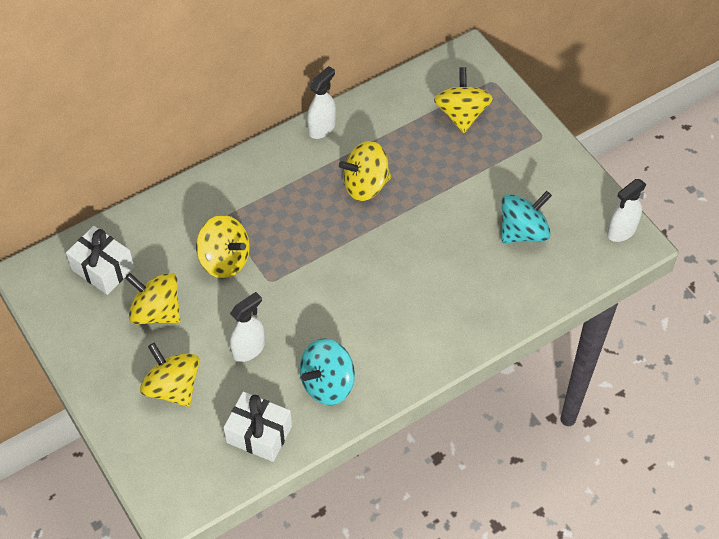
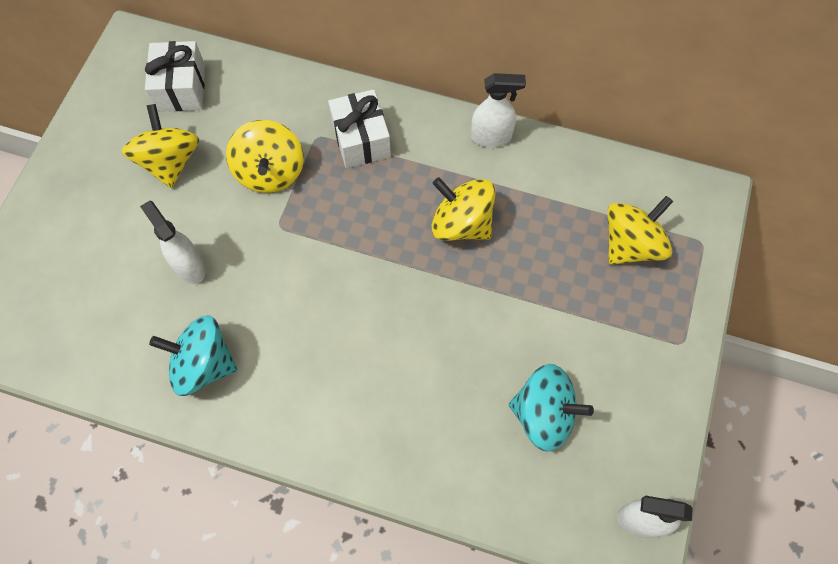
camera: 50 degrees right, 10 degrees up
yellow spinning top [140,343,199,407] -> none
white gift [223,392,292,462] -> white gift moved to [328,89,391,168]
white spray bottle [230,292,265,362] -> white spray bottle turned 135 degrees counterclockwise [140,201,206,284]

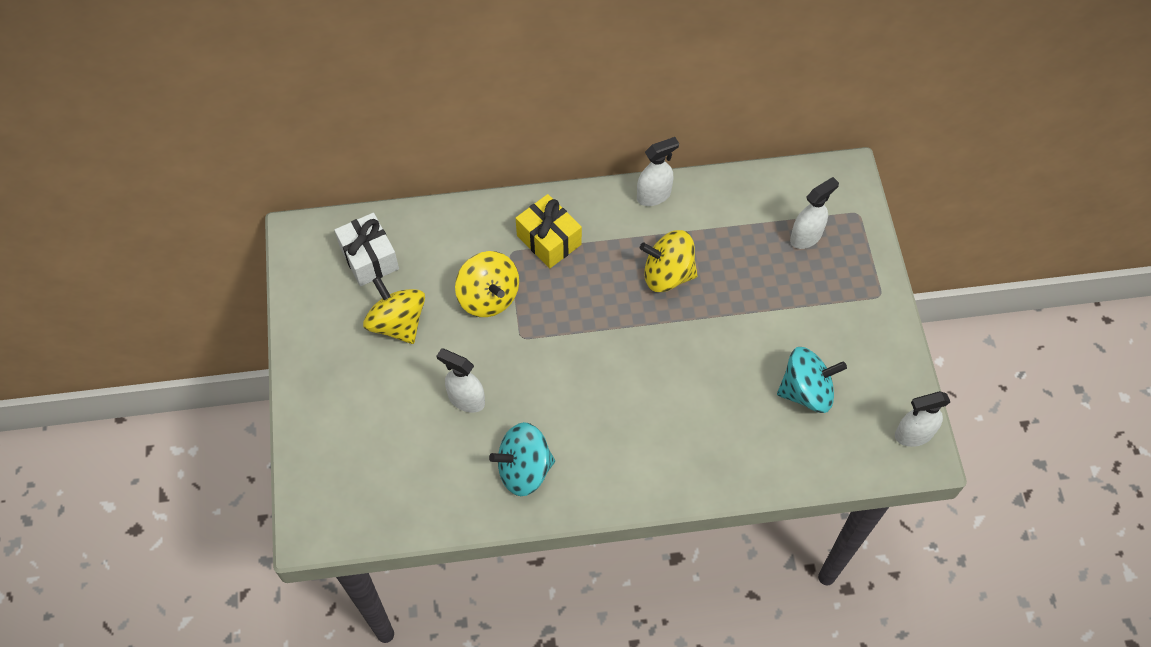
camera: 25 degrees left, 5 degrees down
white gift [328,89,391,168] -> yellow gift [516,194,582,268]
yellow spinning top [607,196,673,265] -> white spray bottle [790,177,839,249]

